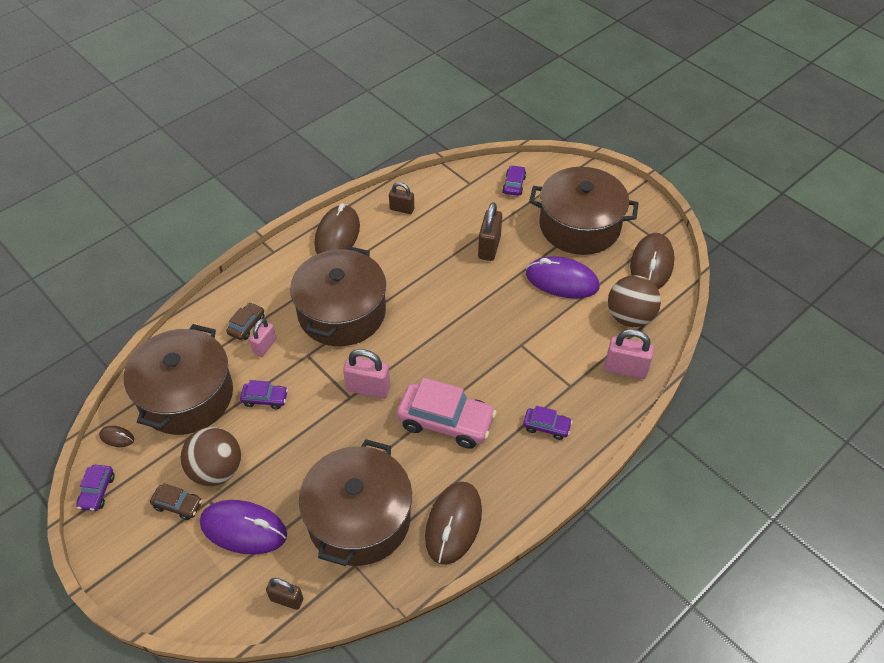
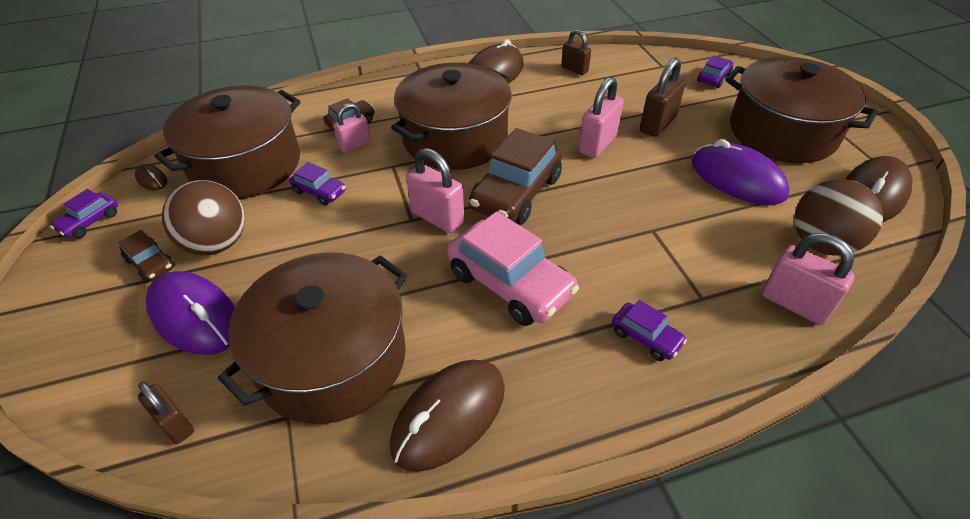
camera: 25 degrees right, 5 degrees down
none -> brown car [469,128,562,225]
none -> pink padlock [578,76,624,158]

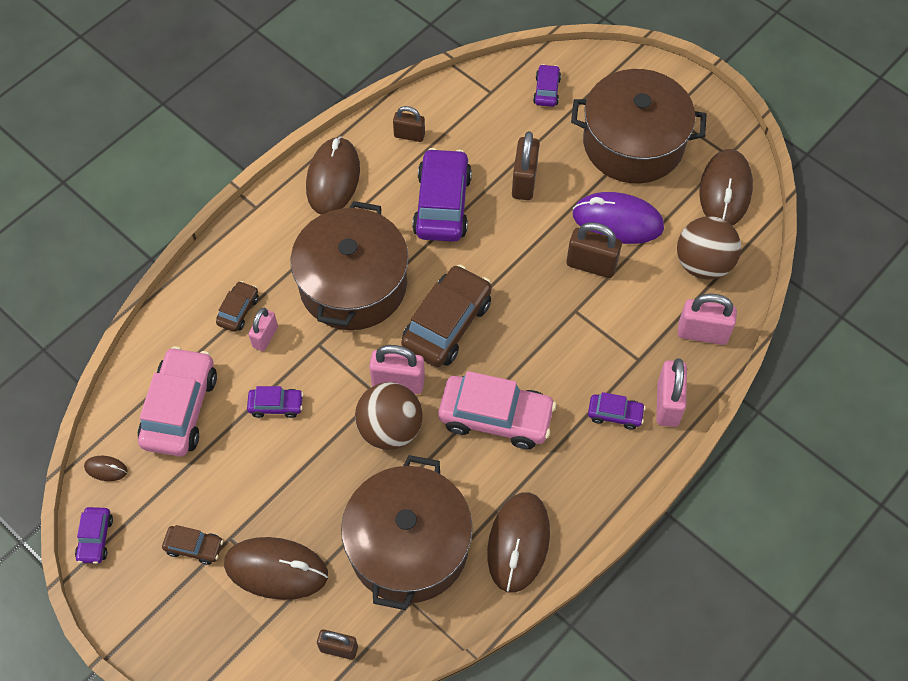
camera: 30 degrees left, 15 degrees up
purple mouse [146,271,235,355] -> brown mouse [224,537,328,600]
brown pot [154,85,301,198] -> pink car [138,346,217,457]
brown ball [162,180,245,256] -> brown ball moved to [355,382,423,450]
brown car [469,128,562,225] -> brown car turned 150 degrees counterclockwise [401,265,492,367]
pink padlock [578,76,624,158] -> pink padlock moved to [656,358,687,427]
none -> purple car [412,148,472,242]
none -> brown padlock [566,222,622,278]

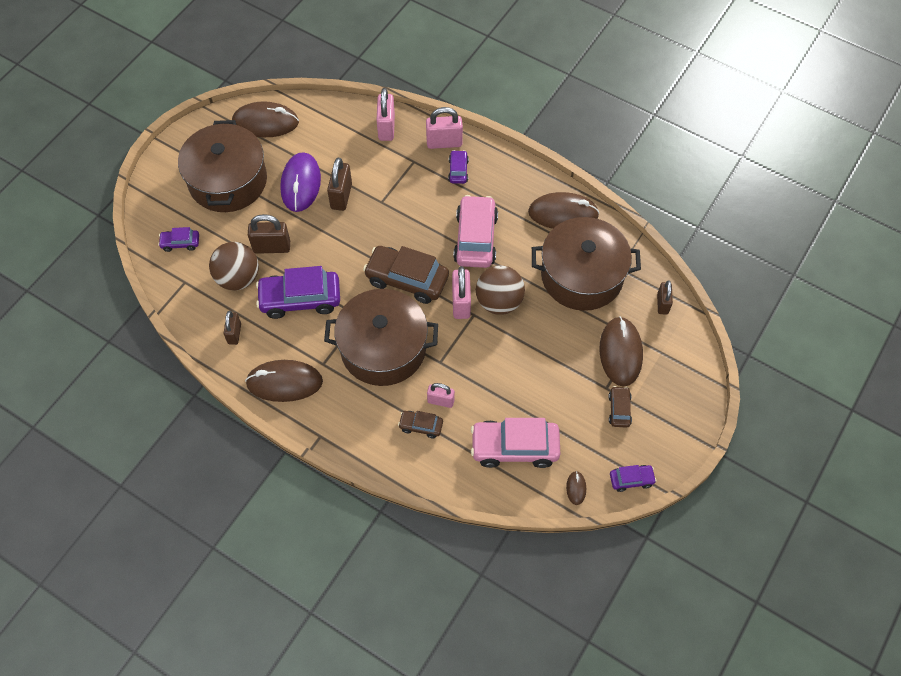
camera: 100 degrees left, 0 degrees up
purple car [247,386,303,418] -> none
brown ball [677,216,741,280] -> brown ball moved to [209,242,259,290]

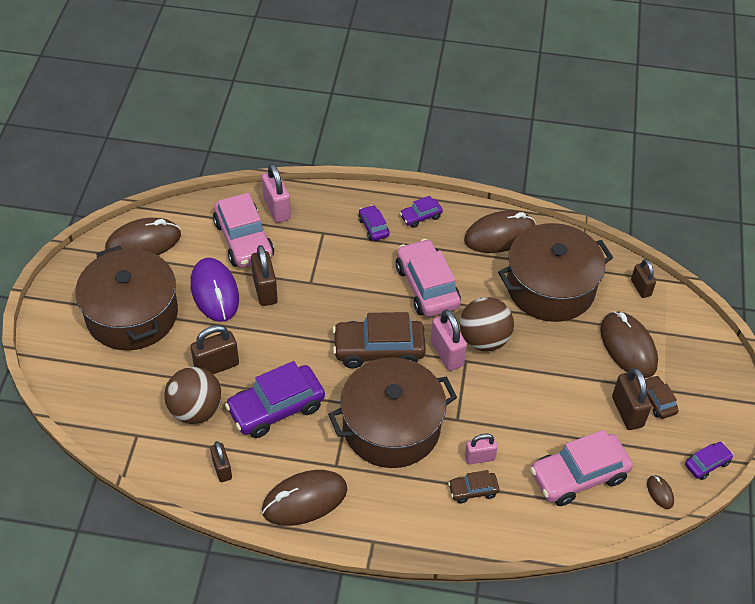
camera: 25 degrees left, 10 degrees down
purple car [158,227,199,252] -> purple car moved to [400,196,443,228]
pink padlock [426,107,463,149] -> none
none -> pink car [213,193,274,268]
none -> brown padlock [612,368,652,430]

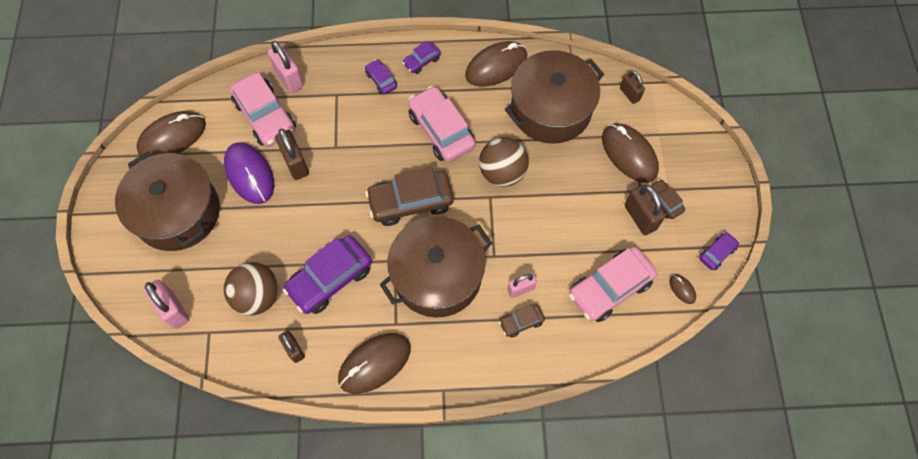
camera: 10 degrees left, 15 degrees up
brown padlock [191,325,239,374] -> none
pink padlock [431,310,467,371] -> pink padlock moved to [144,280,190,329]

